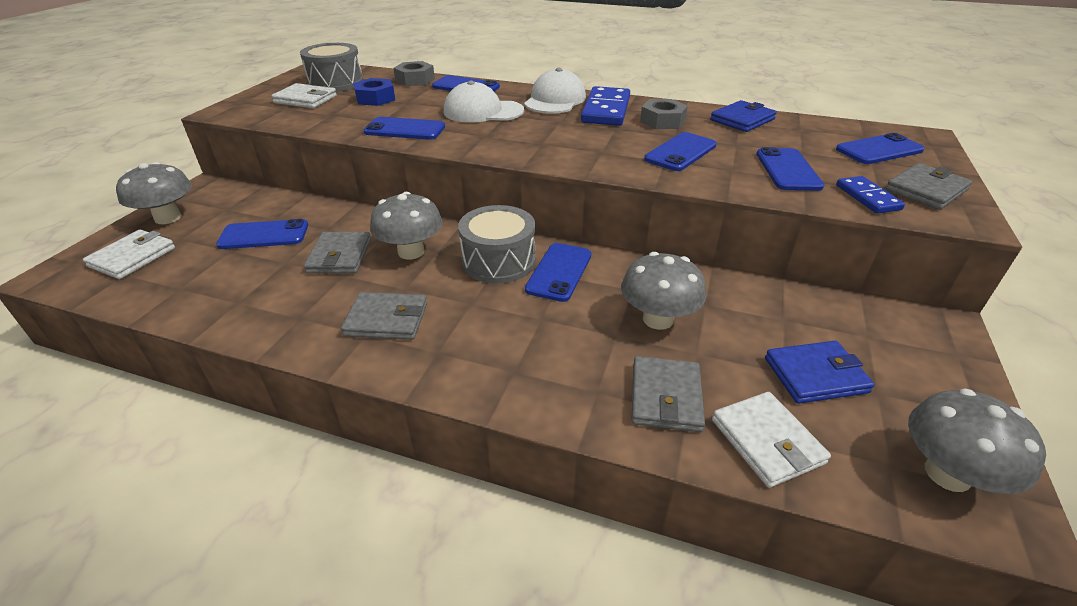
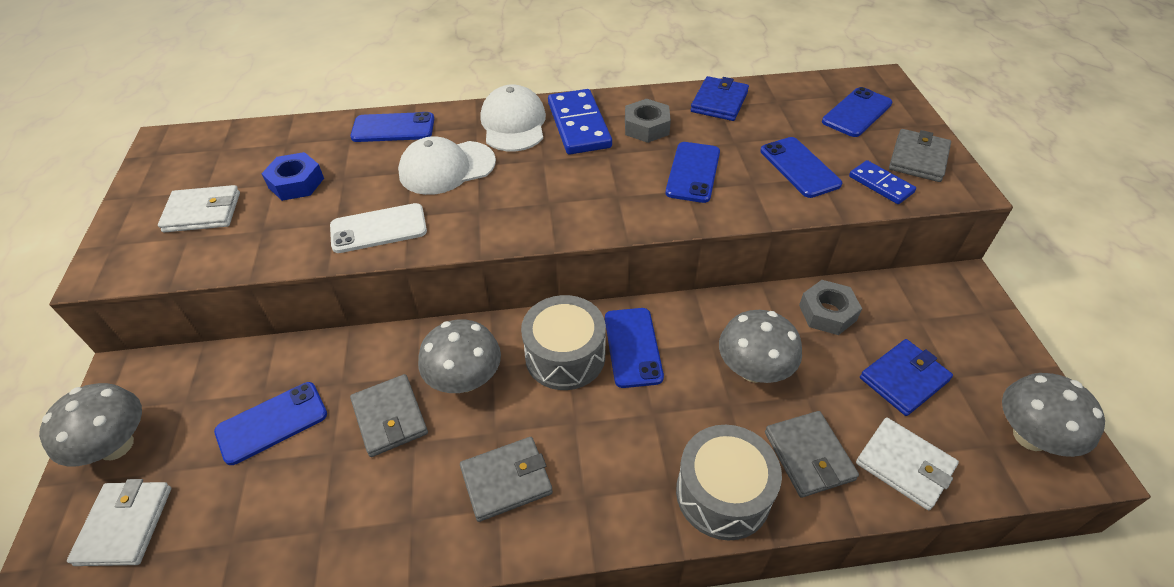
camera: 25 degrees left, 10 degrees up
grey drum [300,43,363,92] -> grey drum moved to [676,425,782,541]
blue phone [364,117,445,140] -> white phone [330,203,427,253]
grey nut [393,61,435,86] -> grey nut moved to [799,280,862,335]

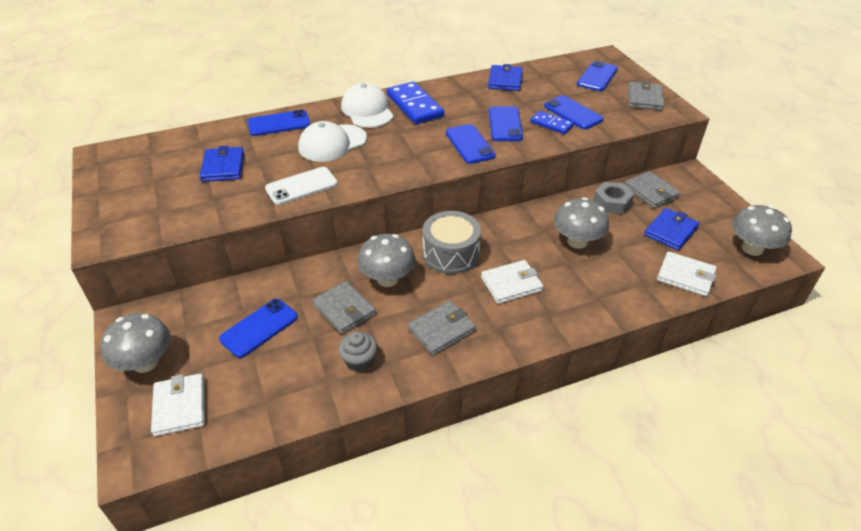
camera: 15 degrees left, 5 degrees down
white wallet [158,185,240,232] -> white wallet moved to [481,260,543,304]
blue nut [262,152,324,201] -> blue wallet [200,146,244,182]
blue phone [605,308,664,388] -> blue phone moved to [446,124,496,164]
grey nut [625,99,671,143] -> none
grey drum [676,425,782,541] -> none
grey wallet [765,411,859,498] -> grey wallet moved to [625,171,681,209]
blue domino [849,160,916,204] -> blue domino moved to [530,111,574,134]
none -> grey cupcake [338,331,377,372]

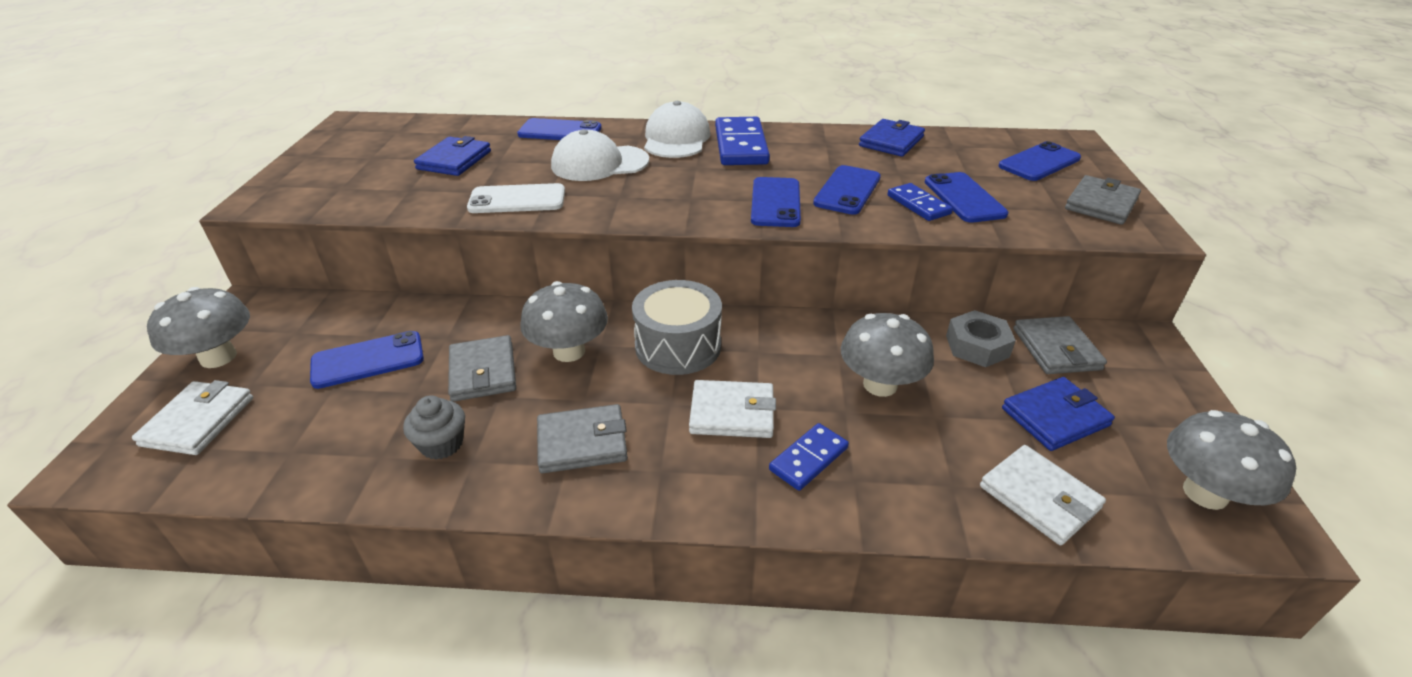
camera: 25 degrees right, 5 degrees down
none -> blue domino [769,423,849,491]

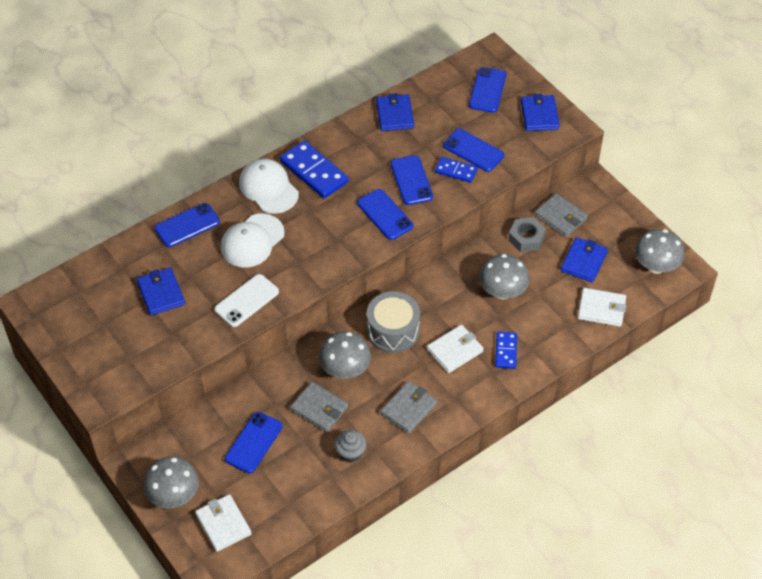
camera: 40 degrees left, 15 degrees up
grey wallet [1065,175,1141,225] -> blue wallet [521,94,560,131]

